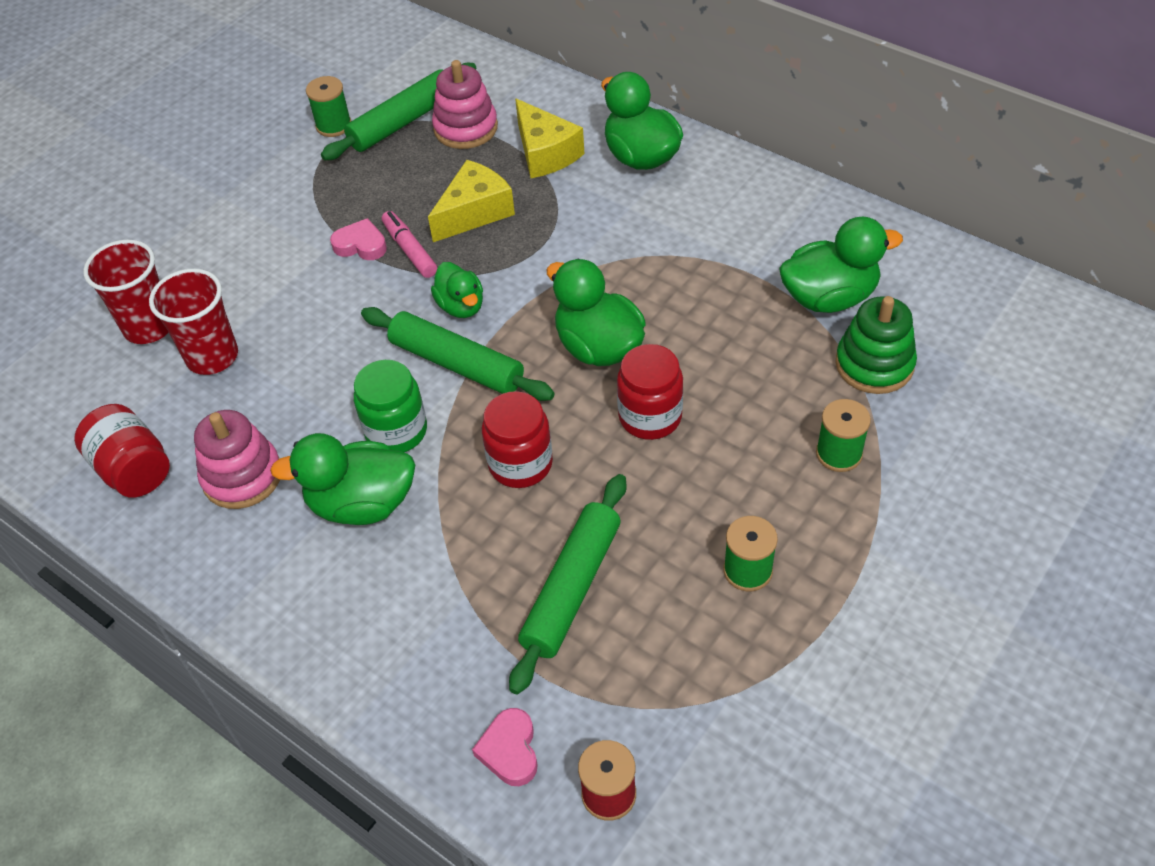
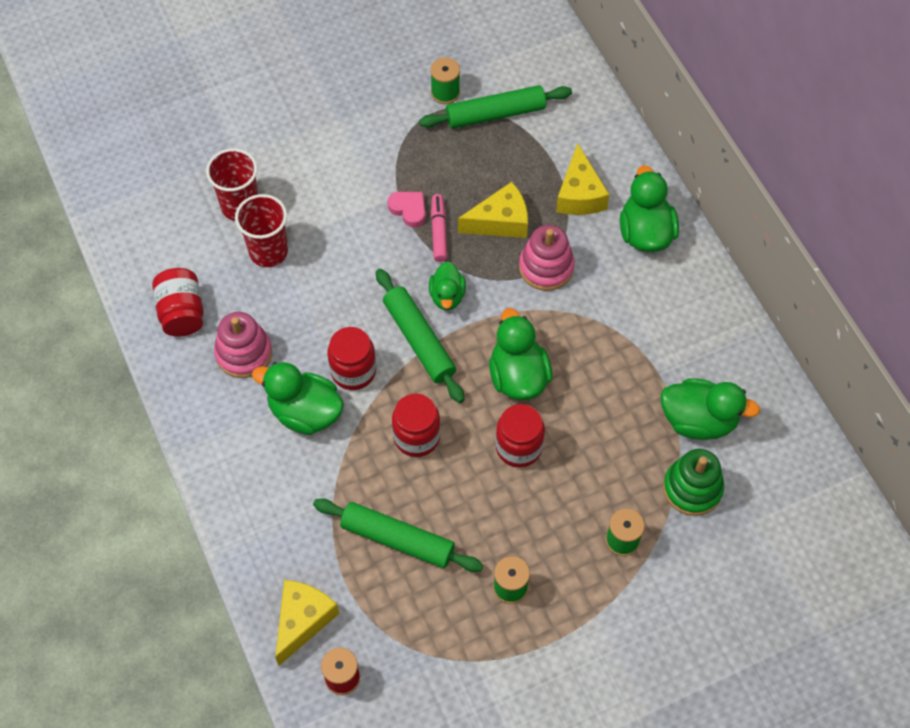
camera: 25 degrees right, 10 degrees up
green jar [354,360,427,452] -> red jar [328,327,376,390]
pink stacking toy [432,60,498,149] -> pink stacking toy moved to [519,225,575,291]
pink heart [472,708,538,786] -> yellow cheese [275,580,339,666]
green rolling pin [509,474,626,694] -> green rolling pin turned 60 degrees clockwise [313,498,483,572]

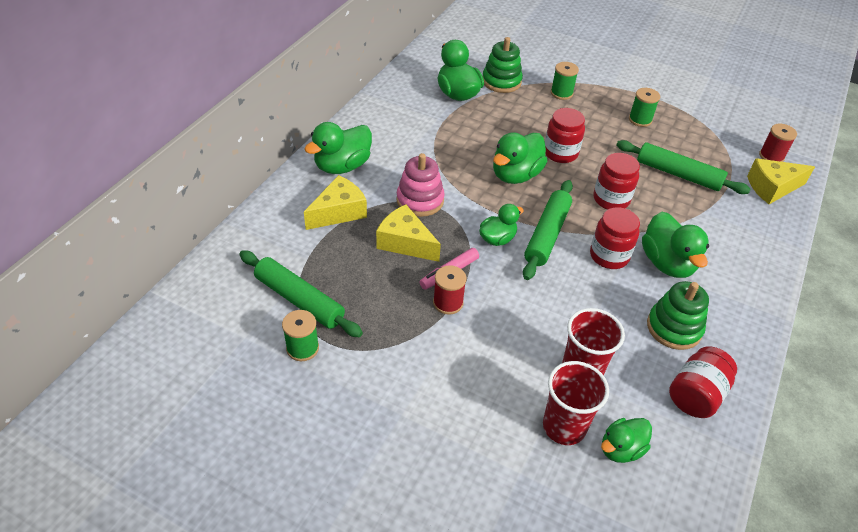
camera: 130 degrees left, 15 degrees down
pink stacking toy [214,312,272,378] -> green stacking toy [647,281,709,350]
green rolling pin [313,498,483,572] -> green rolling pin turned 45 degrees counterclockwise [616,140,751,194]
pink heart [388,192,426,228] -> red spool [433,265,467,315]
none -> green duck [601,418,652,463]

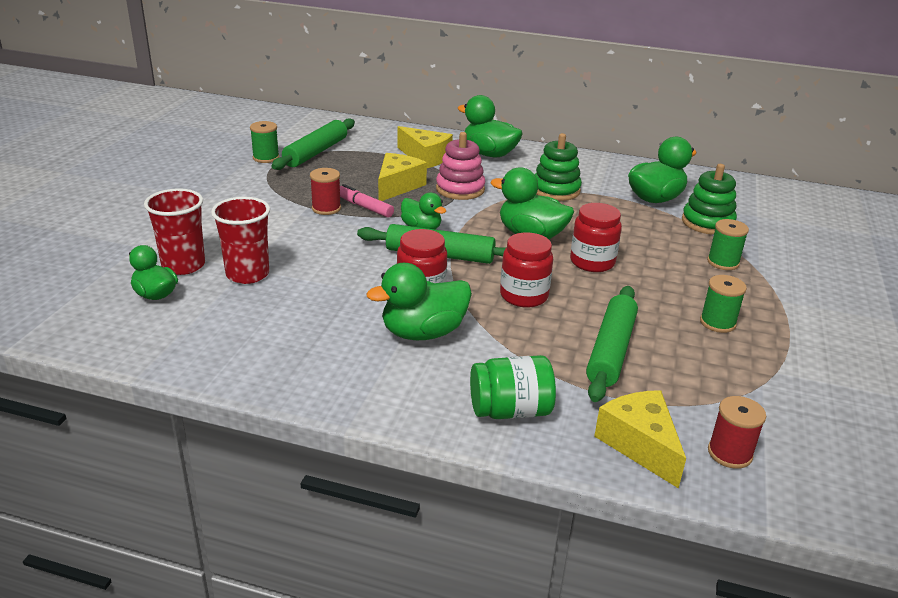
camera: 80 degrees right, 15 degrees down
green stacking toy [647,281,709,350] -> green stacking toy moved to [534,133,582,201]
red jar [669,346,737,418] -> none
none -> green jar [470,355,556,419]

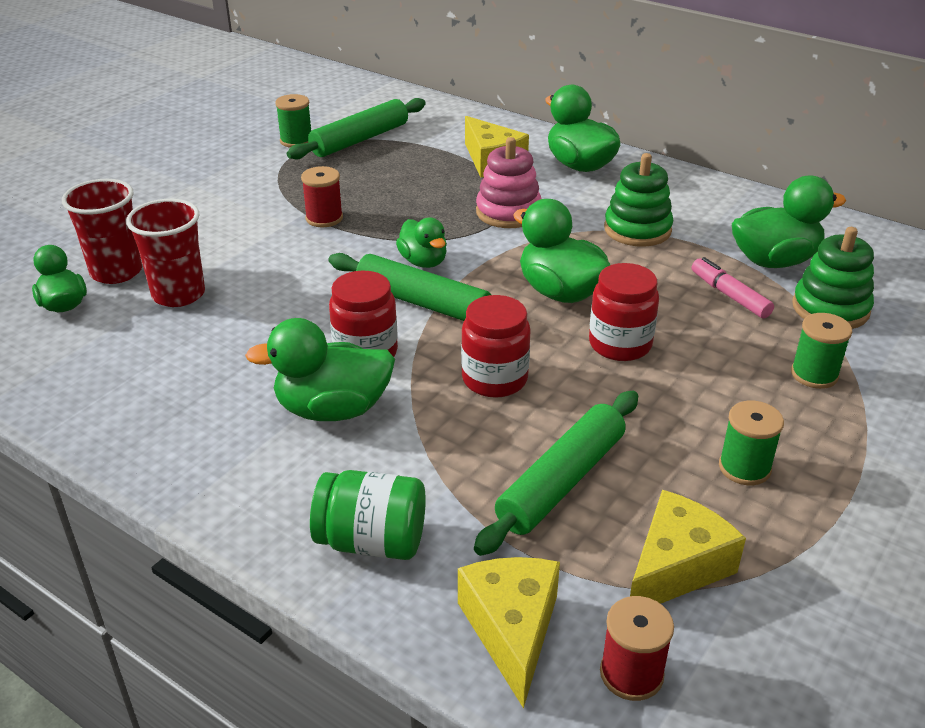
camera: 20 degrees right, 5 degrees up
pink marker [340,184,394,218] -> pink marker moved to [692,257,774,319]
yellow cheese [378,153,427,201] -> yellow cheese moved to [630,490,746,604]

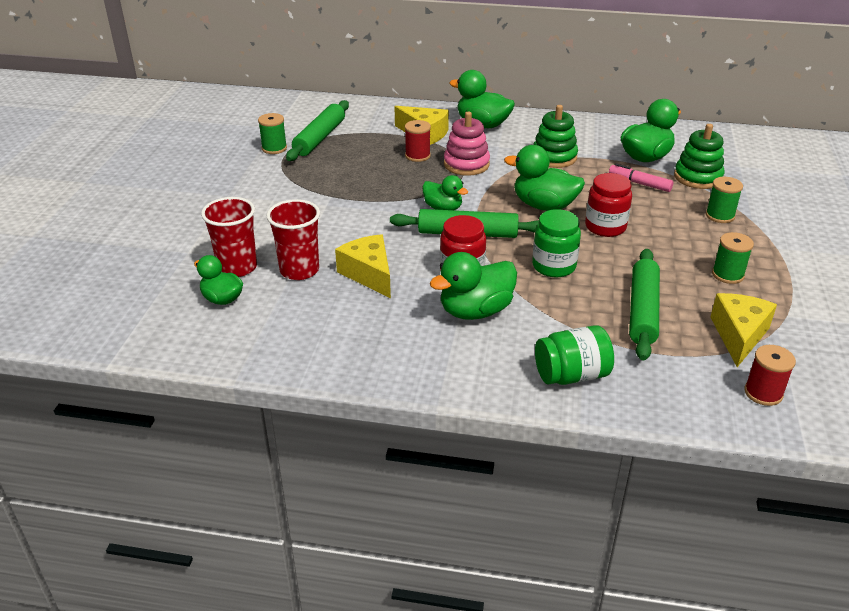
camera: 25 degrees left, 0 degrees up
red spool [301,166,343,227] -> red spool moved to [405,120,431,162]
yellow cheese [458,557,560,709] -> yellow cheese moved to [335,234,391,298]
red jar [461,295,531,398] -> green jar [532,209,581,278]

